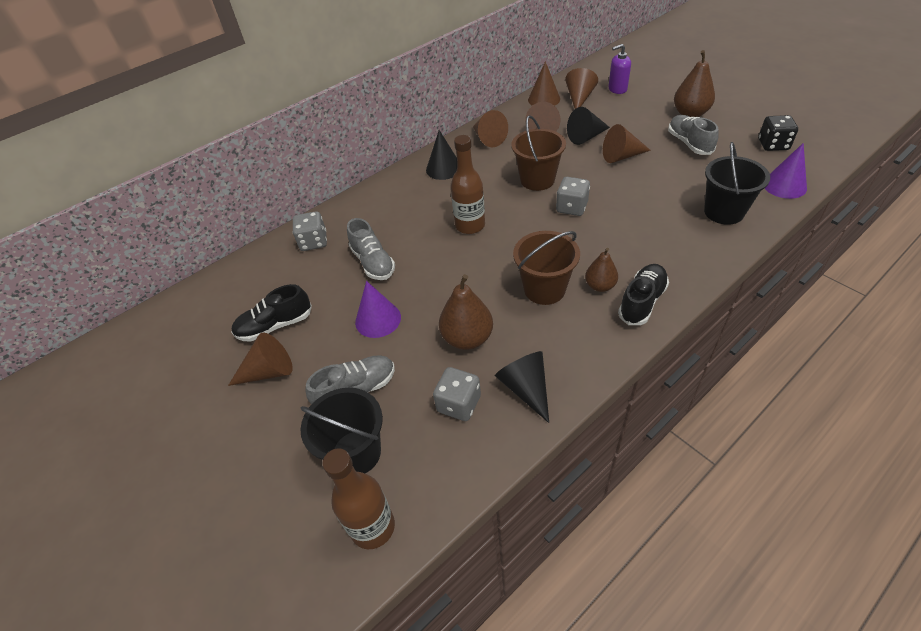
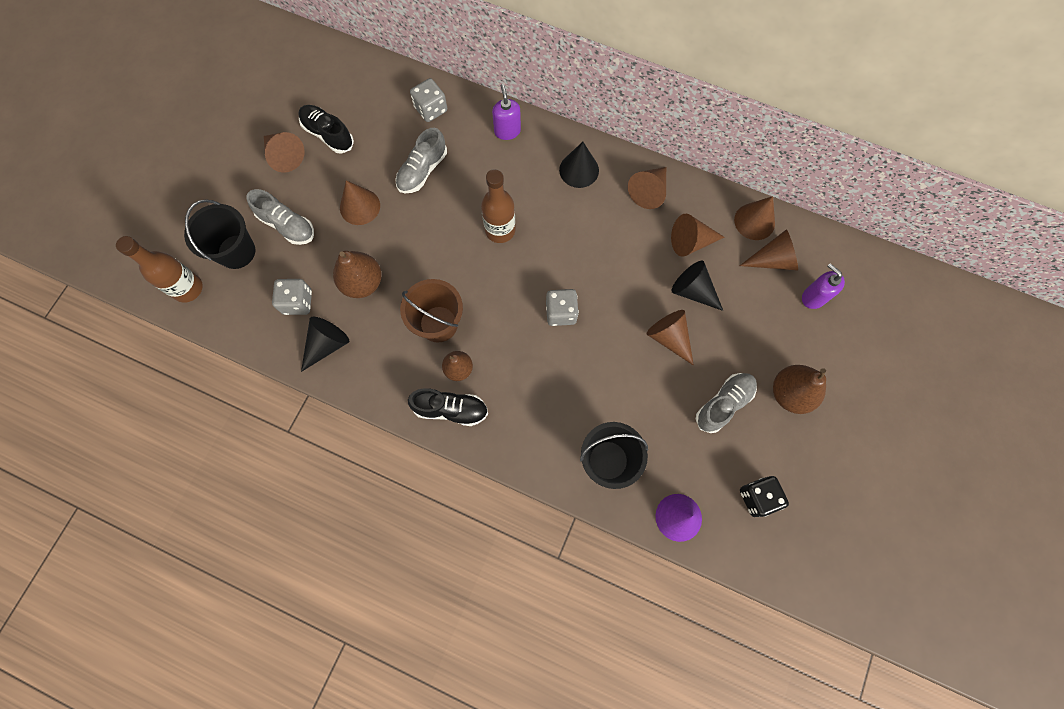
camera: 60 degrees right, 25 degrees up
purple cone [355,281,401,338] -> brown cone [340,180,380,225]
brown bucket [511,115,566,191] -> none
none -> purple soap dispenser [492,84,521,140]

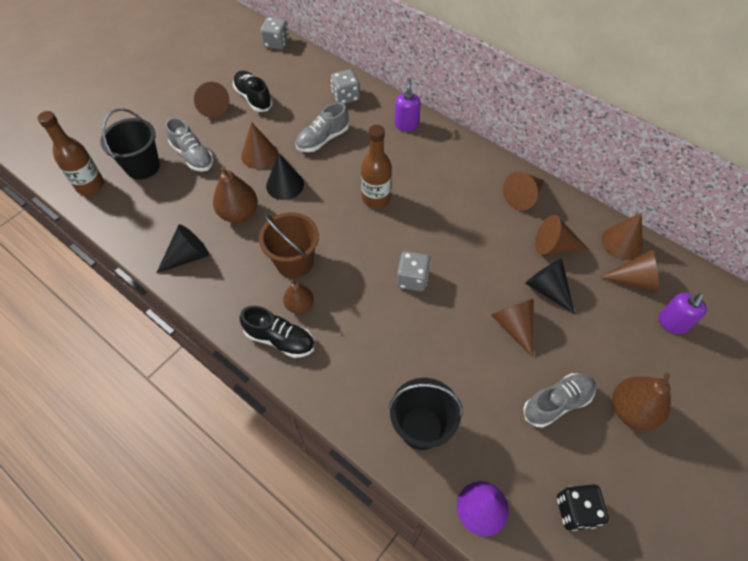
camera: 15 degrees right, 15 degrees down
grey dice [272,279,312,315] -> grey dice moved to [260,17,289,50]
black cone [559,142,599,188] -> black cone moved to [266,153,304,200]
purple soap dispenser [802,263,845,309] -> purple soap dispenser turned 120 degrees counterclockwise [658,293,707,334]

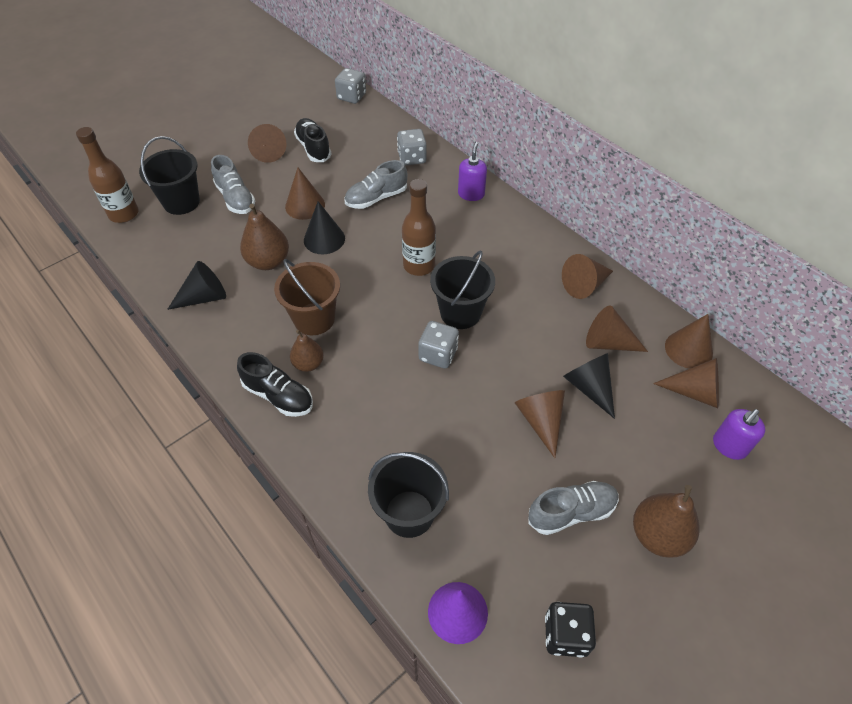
camera: 10 degrees right, 5 degrees down
none -> black bucket [430,251,495,329]

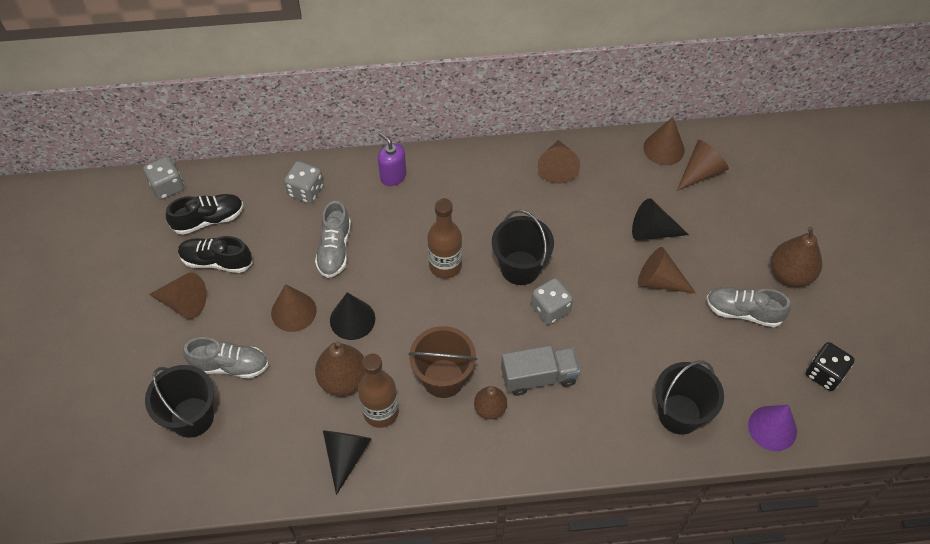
camera: 55 degrees left, 5 degrees up
brown bottle [76,127,139,223] -> brown bottle moved to [358,353,399,428]
black shoe [237,352,313,417] -> black shoe moved to [166,194,244,235]
grey shoe [528,481,619,535] -> grey shoe turned 90 degrees counterclockwise [706,287,791,327]
brown cone [586,305,648,352] -> none
purple soap dispenser [713,409,766,460] -> none
none -> grey truck [501,345,580,396]

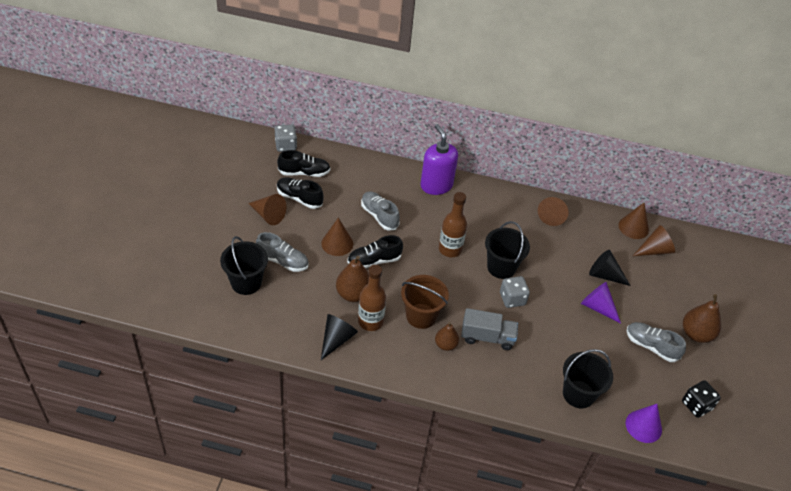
camera: 15 degrees right, 10 degrees down
grey dice [284,161,324,204] -> none
grey shoe [315,201,351,278] -> grey shoe turned 120 degrees clockwise [361,191,400,230]
black cone [330,292,375,340] -> black shoe [347,235,403,268]
purple soap dispenser [378,132,407,186] -> purple soap dispenser [420,124,458,195], size x1.66
brown cone [638,247,696,293] -> purple cone [581,282,621,323]

